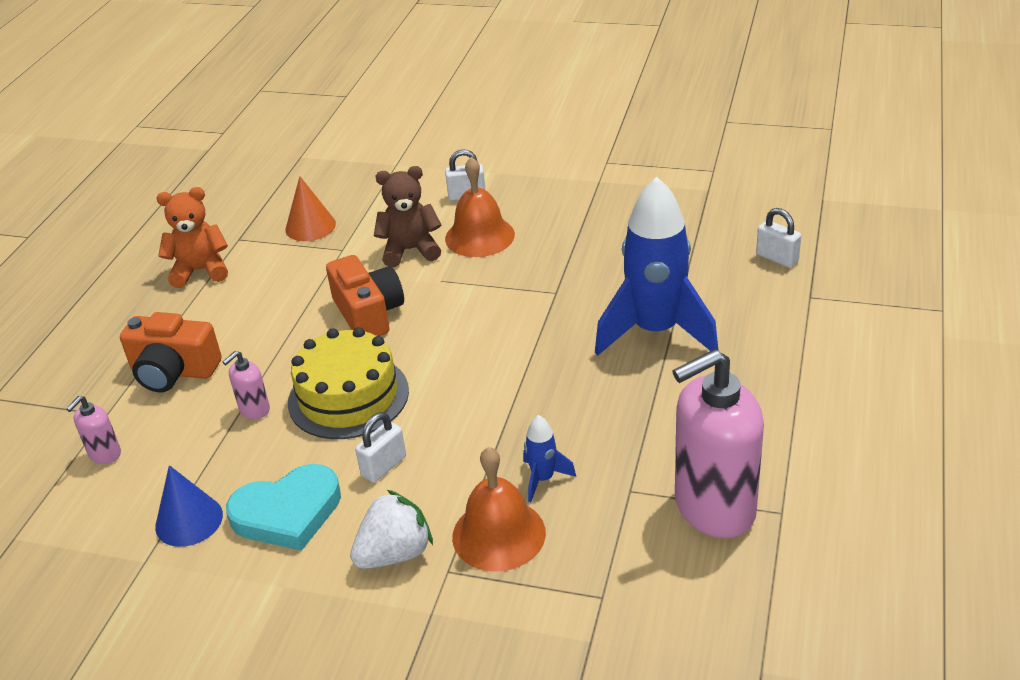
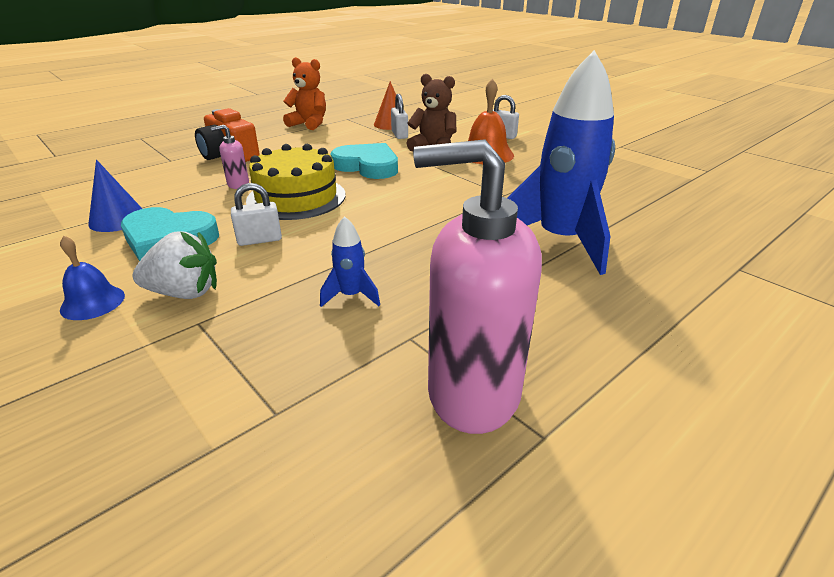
camera: 30 degrees right, 5 degrees down
pink soap dispenser [66,396,121,464] -> none
orange camera [326,255,404,336] -> turquoise heart [331,143,398,179]
orange bell [452,447,546,572] -> none
white padlock [756,208,801,268] -> white padlock moved to [391,94,408,139]
none -> blue bell [60,236,125,320]

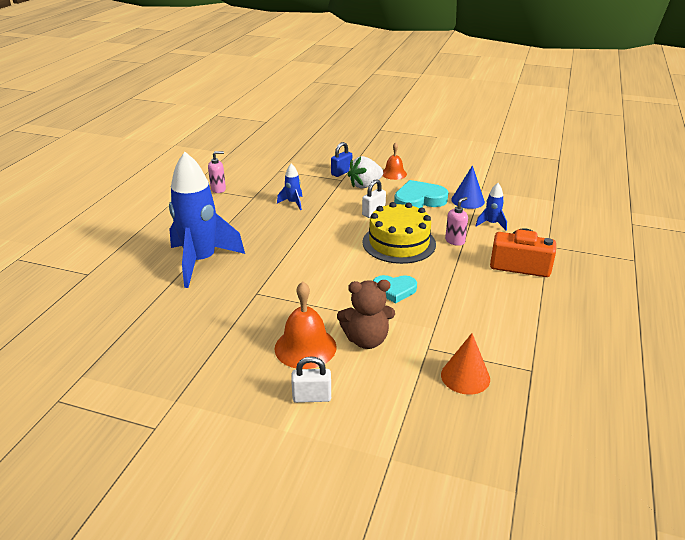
camera: 150 degrees right, 0 degrees up
blue bell [60,236,125,320] -> orange bell [383,142,407,180]
orange teddy bear [283,57,326,130] -> none
turquoise heart [331,143,398,179] -> turquoise heart [373,275,417,303], size x0.64
white padlock [391,94,408,139] -> none
pink soap dispenser [413,139,542,434] -> pink soap dispenser [208,151,226,193], size x0.43
none -> blue padlock [331,142,352,177]
none -> blue rocket [476,183,507,231]

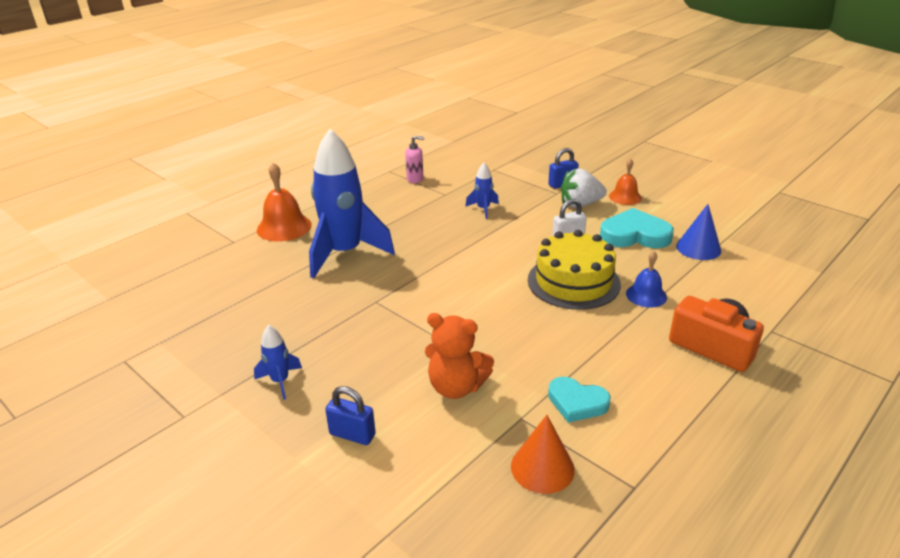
camera: 25 degrees right, 0 degrees up
orange bell [274,281,337,369] -> orange bell moved to [257,163,312,242]
white padlock [291,356,331,403] -> blue padlock [325,386,376,445]
brown teddy bear [337,280,395,349] -> orange teddy bear [425,313,494,399]
turquoise heart [373,275,417,303] -> turquoise heart moved to [548,377,611,423]
pink soap dispenser [445,197,468,246] -> blue bell [626,251,667,308]
blue rocket [476,183,507,231] -> blue rocket moved to [254,325,302,400]

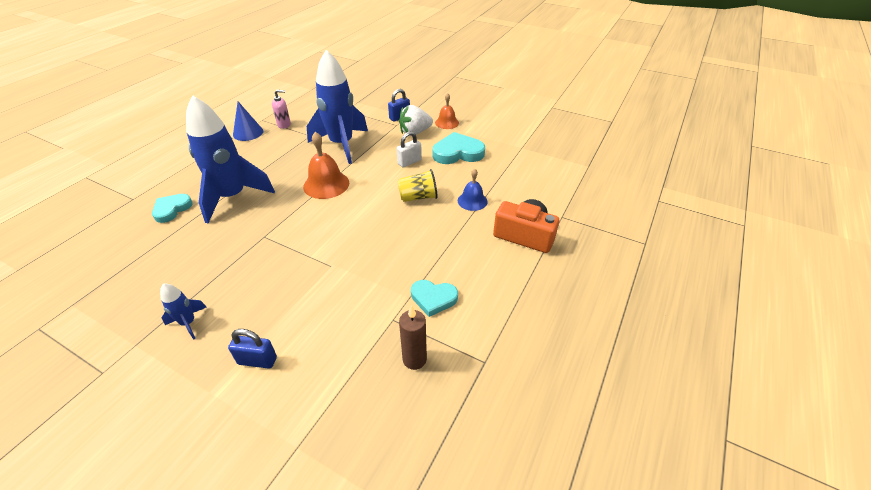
camera: 15 degrees left, 10 degrees up
orange bell [257,163,312,242] -> orange bell moved to [303,132,349,199]
orange teddy bear [425,313,494,399] -> none
blue rocket [465,163,499,219] -> blue rocket [307,50,368,164], size x2.34
orange cone [511,415,575,494] -> brown candle [399,305,427,370]
yellow cake [528,230,621,310] -> yellow cup [398,169,438,202]
blue cone [676,204,721,260] -> blue cone moved to [233,102,263,141]
none -> turquoise heart [152,194,193,223]

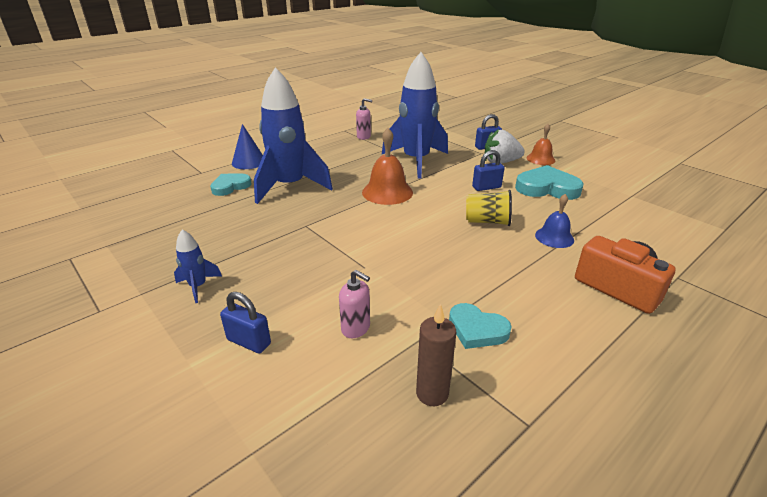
camera: 20 degrees right, 10 degrees down
blue cone [233,102,263,141] -> blue cone moved to [232,124,263,169]
white padlock [397,131,422,167] -> blue padlock [472,150,504,191]
none -> pink soap dispenser [339,270,370,338]

